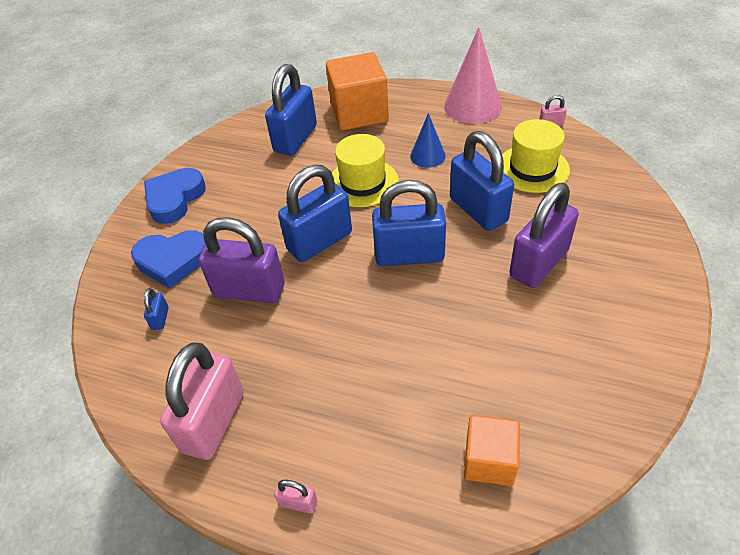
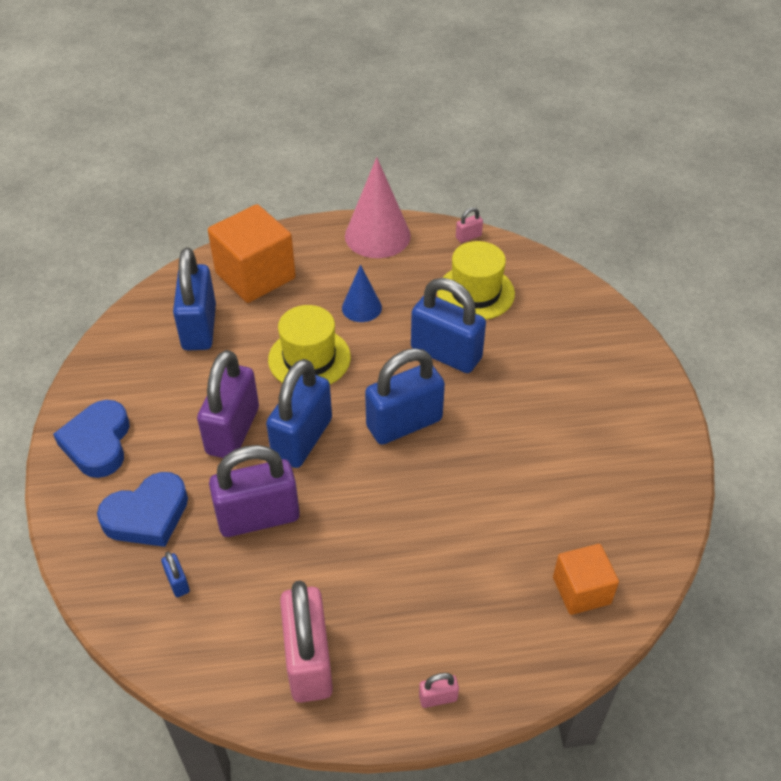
camera: 30 degrees left, 0 degrees up
purple padlock [509,183,579,288] -> purple padlock moved to [197,350,259,458]

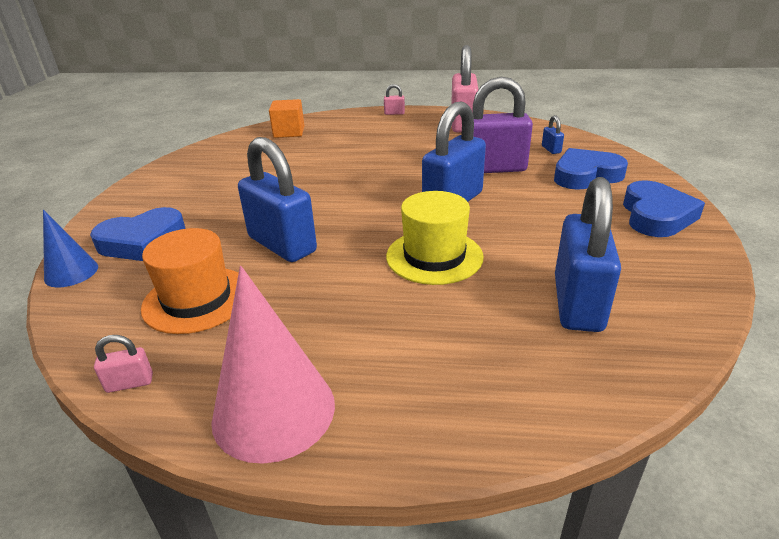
camera: 165 degrees left, 15 degrees down
purple padlock [197,350,259,458] -> none
orange cube [208,204,296,303] -> none
blue cone [342,265,382,322] -> blue cone moved to [43,210,98,287]
blue padlock [365,348,445,445] -> none
yellow hat [437,241,515,320] -> orange hat [141,228,239,334]
none -> blue heart [90,207,186,261]

